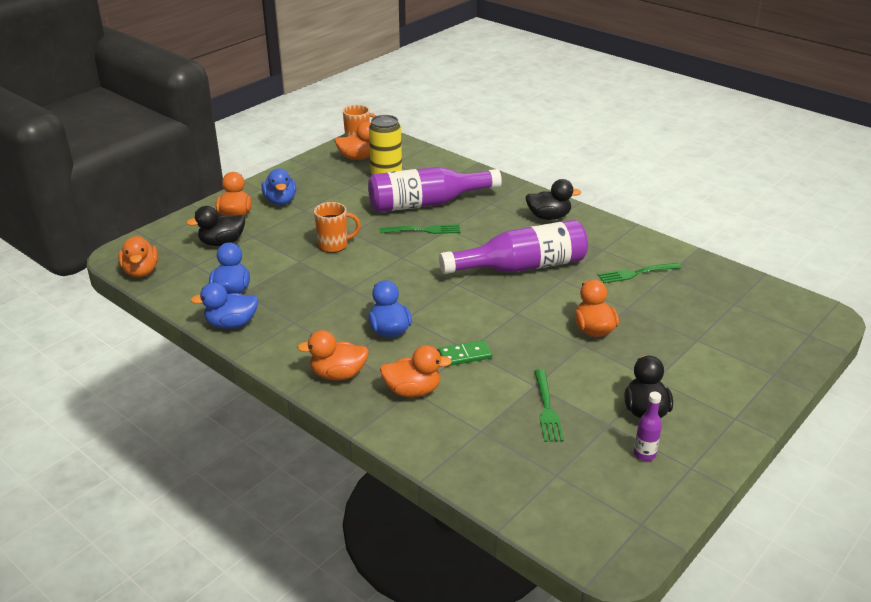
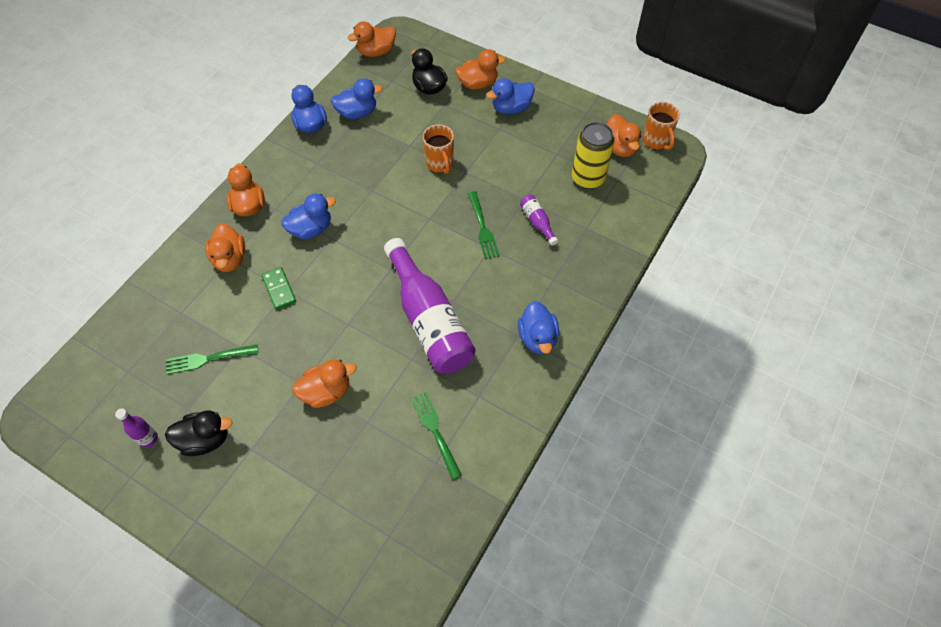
camera: 80 degrees right, 25 degrees up
purple bottle [368,167,502,212] -> purple bottle [520,195,558,246], size x0.42
black duck [525,179,581,220] -> blue duck [518,301,559,354]

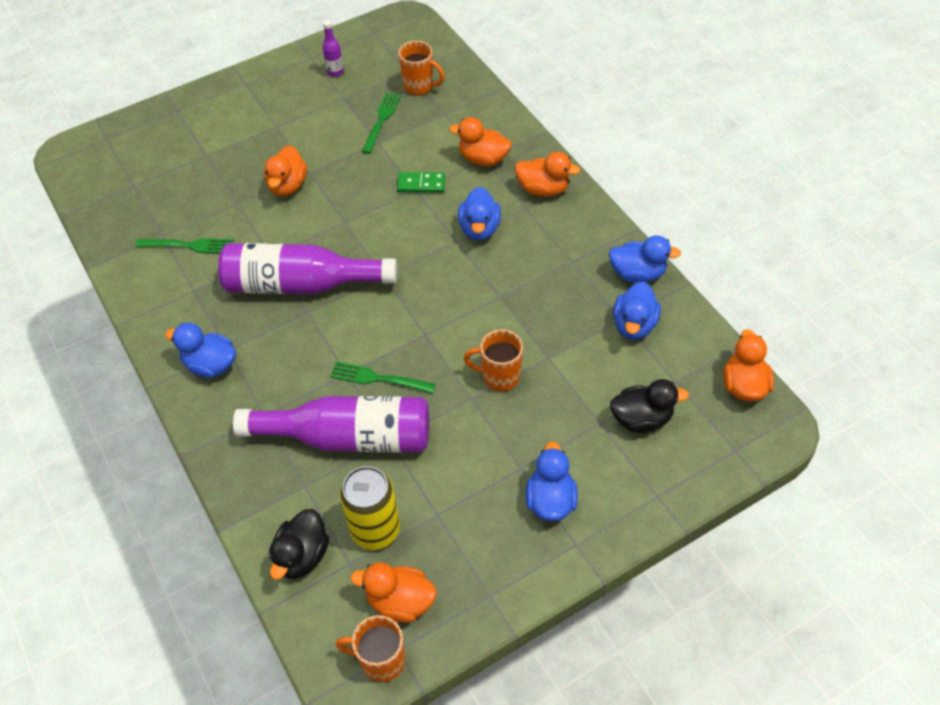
camera: 120 degrees right, 5 degrees down
black duck [165,410,233,456] -> black duck moved to [269,509,329,580]
orange duck [455,49,506,90] -> none
purple bottle [520,195,558,246] -> purple bottle [233,396,429,453], size x2.40
none -> orange mug [398,41,445,96]

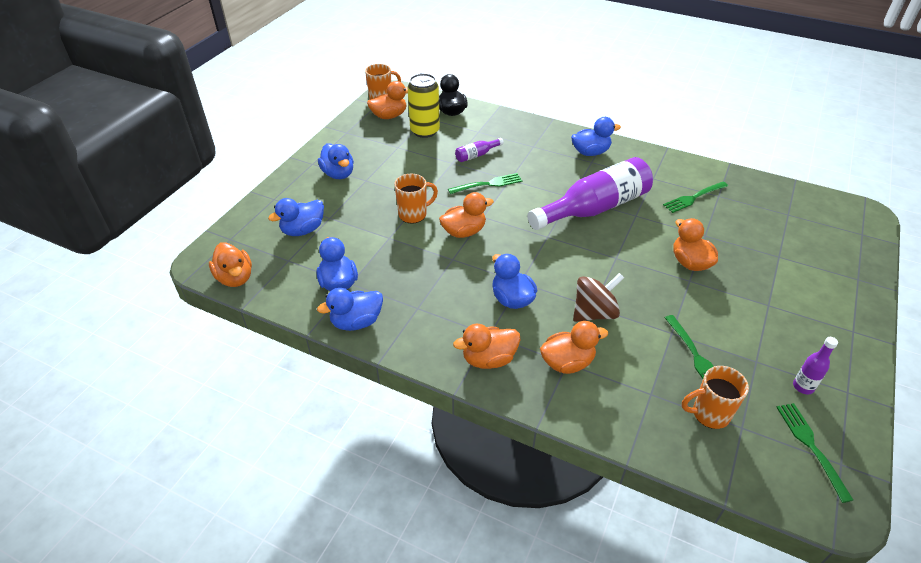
camera: 145 degrees right, 10 degrees down
purple bottle [233,396,429,453] -> purple bottle [455,138,504,162], size x0.42
green domino [397,172,445,193] -> brown spinning top [573,273,624,322]
black duck [610,379,689,433] -> blue duck [268,198,324,236]
none -> orange duck [439,192,494,238]
none -> green fork [776,403,853,503]

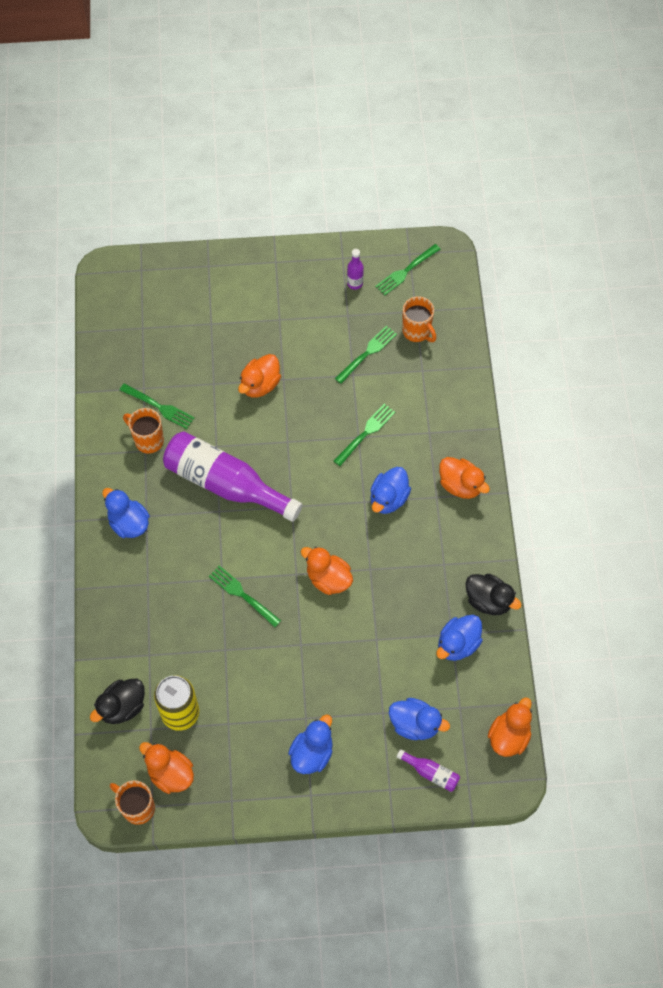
camera: 120 degrees left, 20 degrees up
blue duck [317,288,383,331] -> black duck [465,574,522,615]
orange mug [394,174,438,223] -> orange mug moved to [123,408,164,453]
purple bottle [455,138,504,162] -> purple bottle moved to [396,749,460,792]
orange duck [540,321,608,374] -> none
brown spinning top [573,273,624,322] -> green fork [334,404,395,466]

